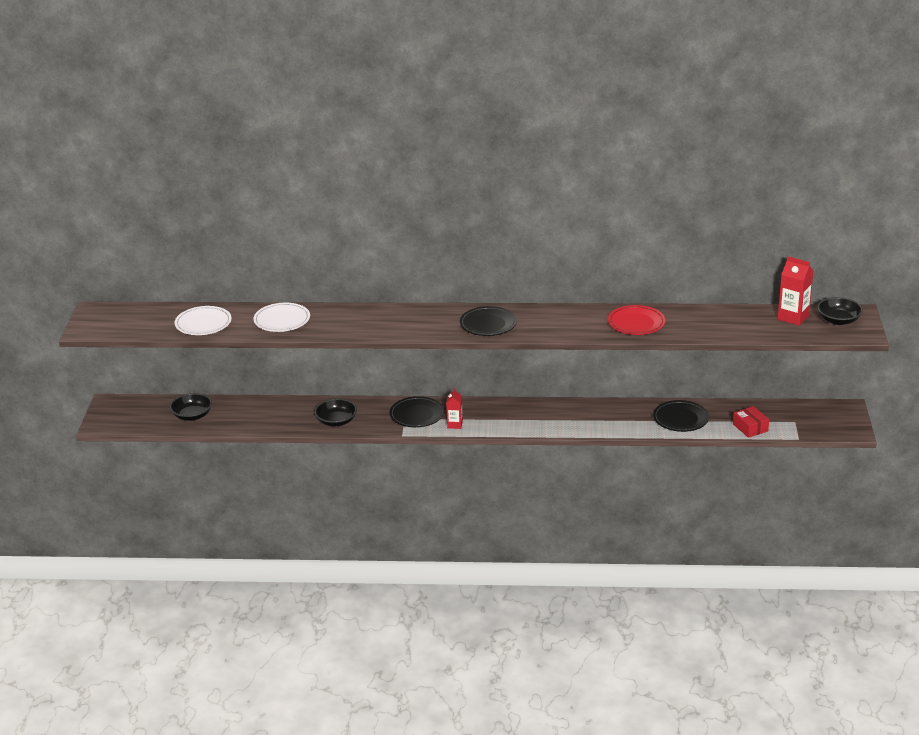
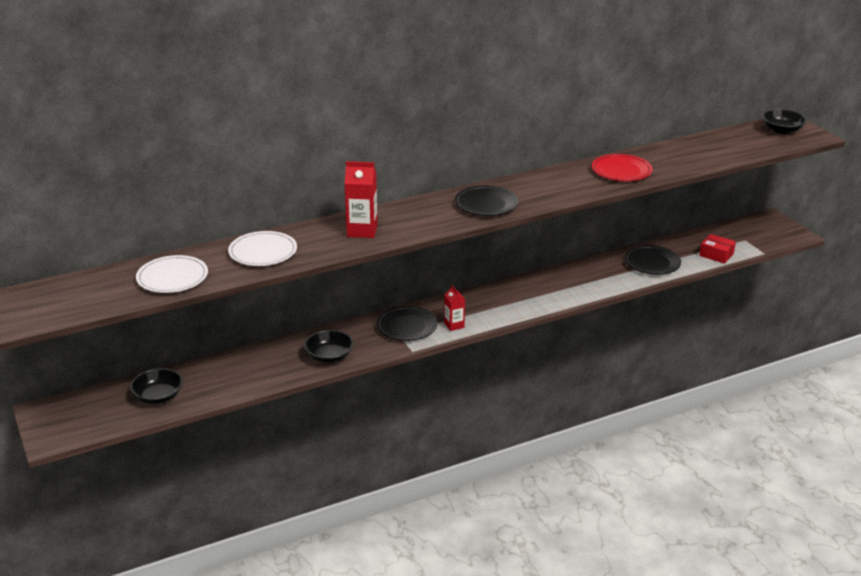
camera: 30 degrees left, 0 degrees up
red carton [778,256,813,326] -> red carton moved to [344,161,378,238]

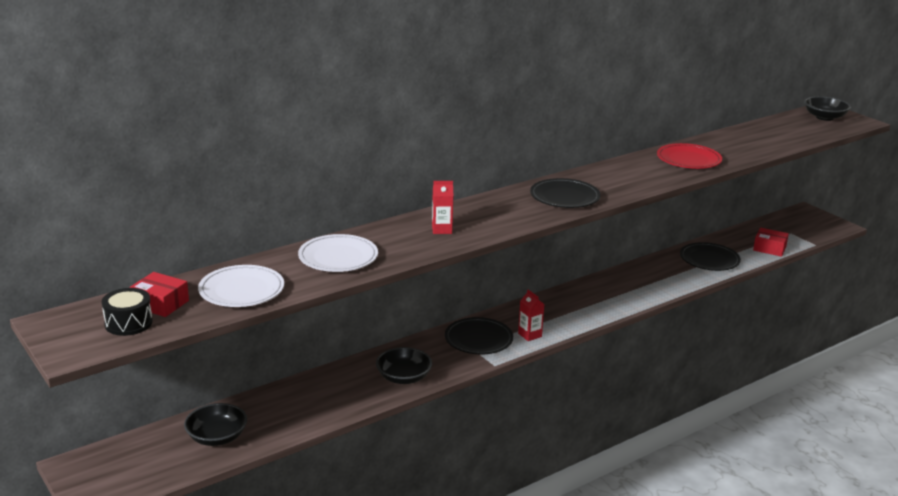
camera: 10 degrees left, 5 degrees down
red carton [344,161,378,238] -> red carton [432,181,453,234], size x0.62
none -> black drum [102,288,153,336]
none -> red box [129,272,189,317]

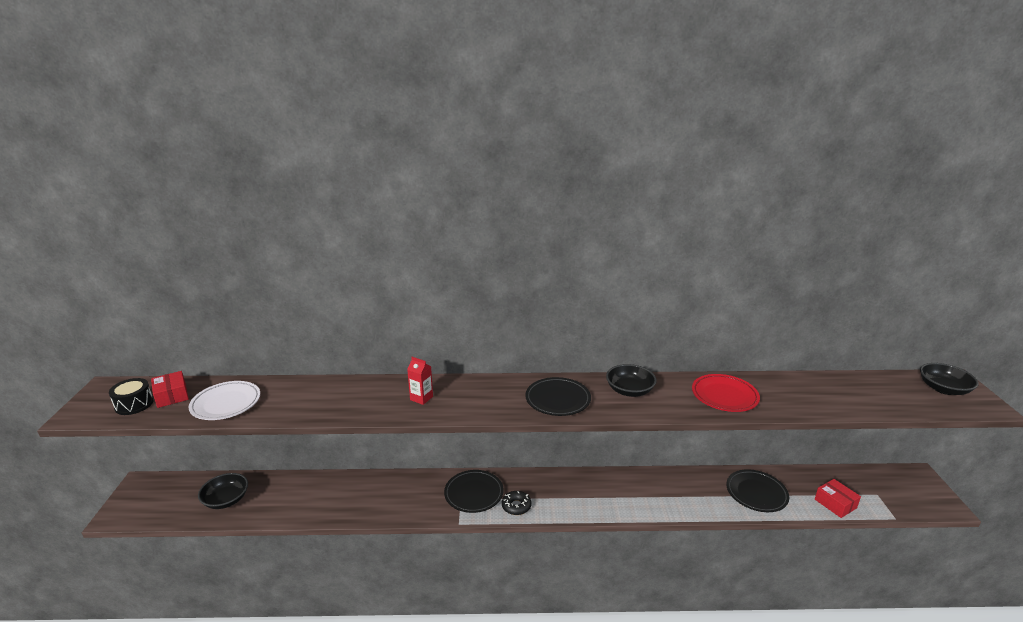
camera: 35 degrees right, 0 degrees up
white plate [298,234,378,272] -> none
black bowl [376,347,432,384] -> black bowl moved to [606,364,656,397]
red carton [518,290,544,341] -> black donut [502,491,531,515]

